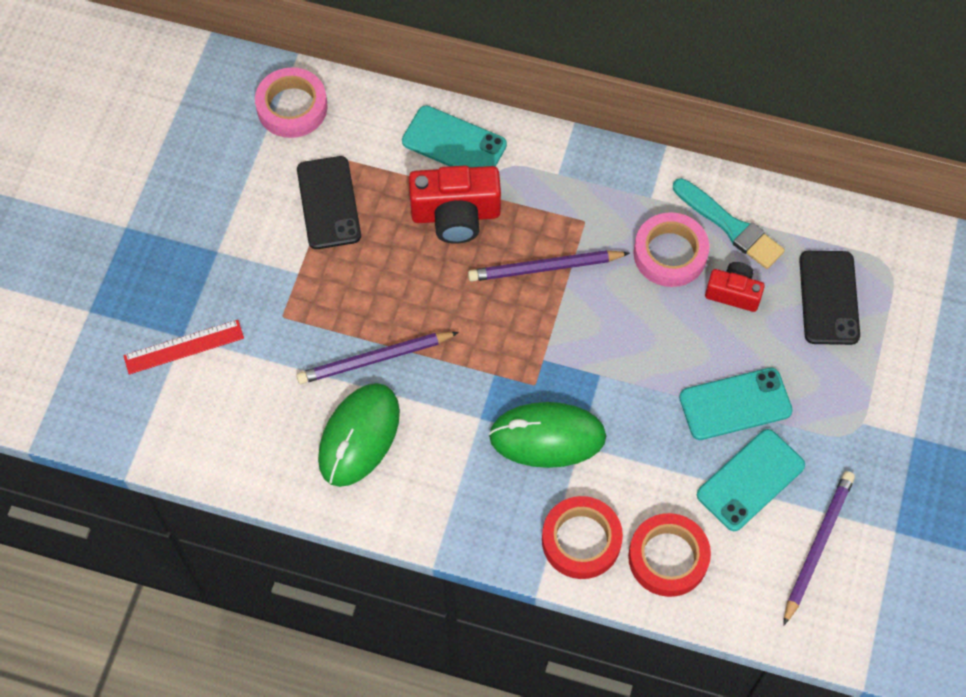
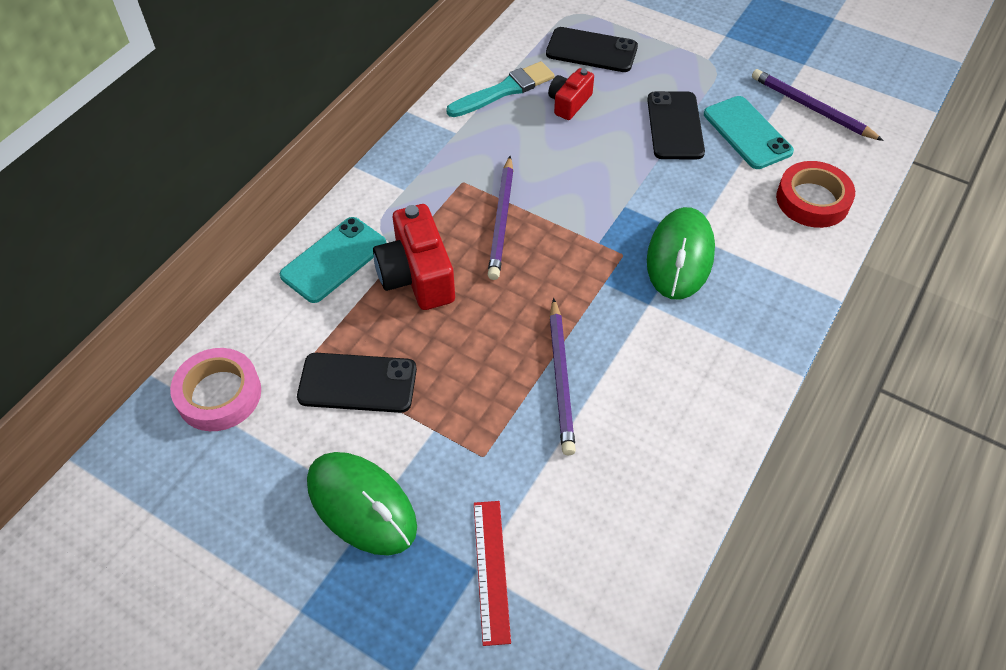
camera: 75 degrees left, 10 degrees down
green mouse [318,383,400,487] -> green mouse moved to [307,452,417,556]
red camera [409,166,501,243] -> red camera turned 150 degrees clockwise [373,204,455,310]
red tape [542,496,623,579] -> none
pink tape [634,212,709,287] -> none
turquoise phone [679,368,793,440] -> black phone [647,91,705,159]

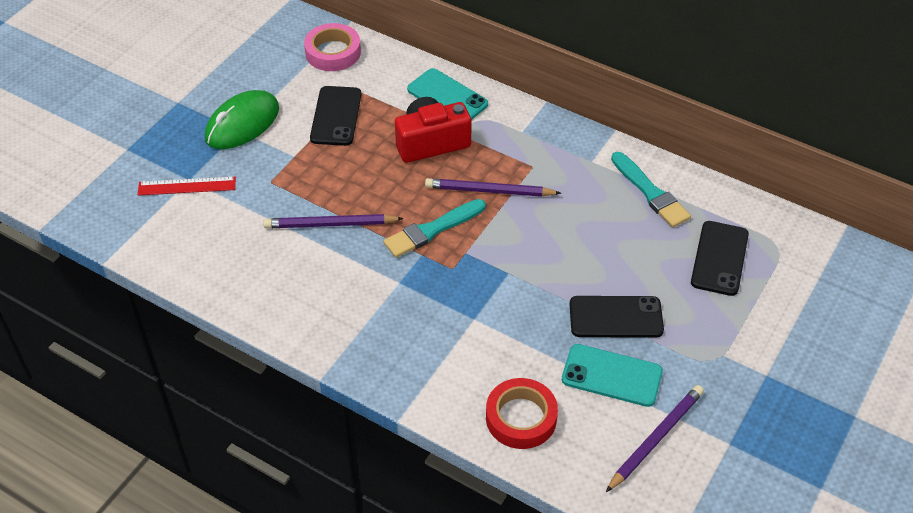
camera: 90 degrees right, 5 degrees down
red camera [548,68,594,120] -> none
green mouse [647,207,715,300] -> none
turquoise phone [704,96,794,169] -> turquoise phone turned 45 degrees clockwise [562,344,663,407]
none -> turquoise brush [383,199,486,258]

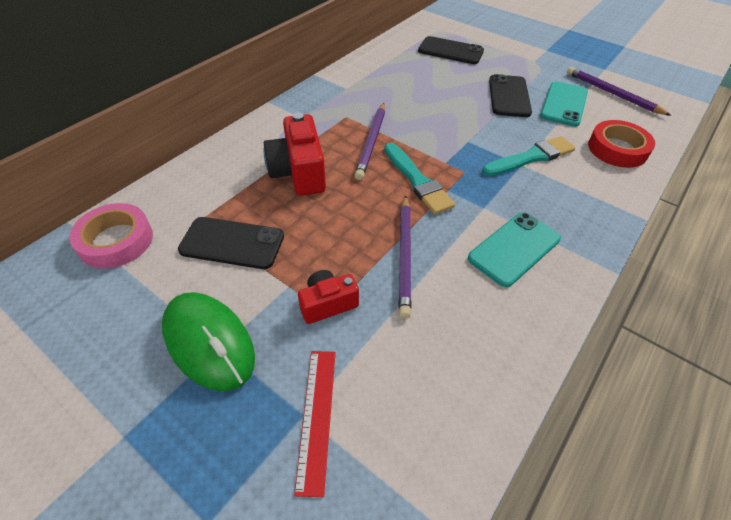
camera: 85 degrees left, 0 degrees up
turquoise phone [407,68,488,120] -> turquoise phone moved to [468,212,561,287]
turquoise brush [611,152,691,227] -> turquoise brush moved to [482,136,575,176]
none -> red camera [298,270,359,324]

